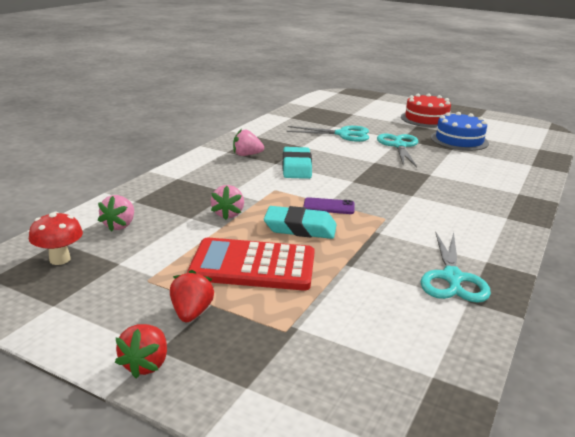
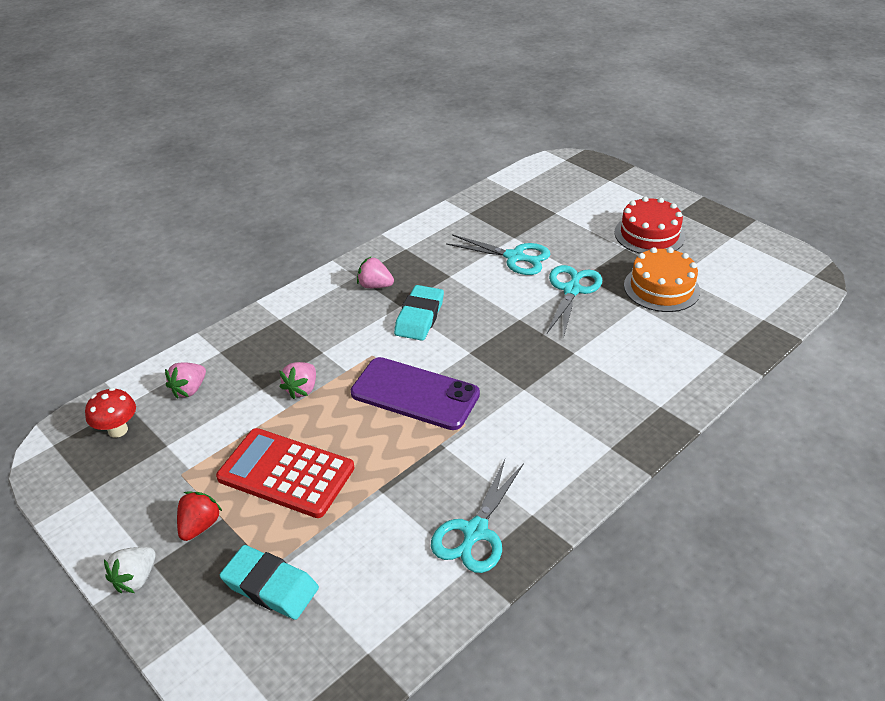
camera: 20 degrees right, 15 degrees up
red strawberry [115,324,167,378] -> white strawberry [104,547,155,593]
turquoise eraser [264,206,337,239] -> turquoise eraser moved to [220,545,319,620]
purple phone [303,197,355,214] -> purple phone [351,357,480,430], size x2.12
blue cake [431,112,489,151] -> orange cake [624,247,700,312]

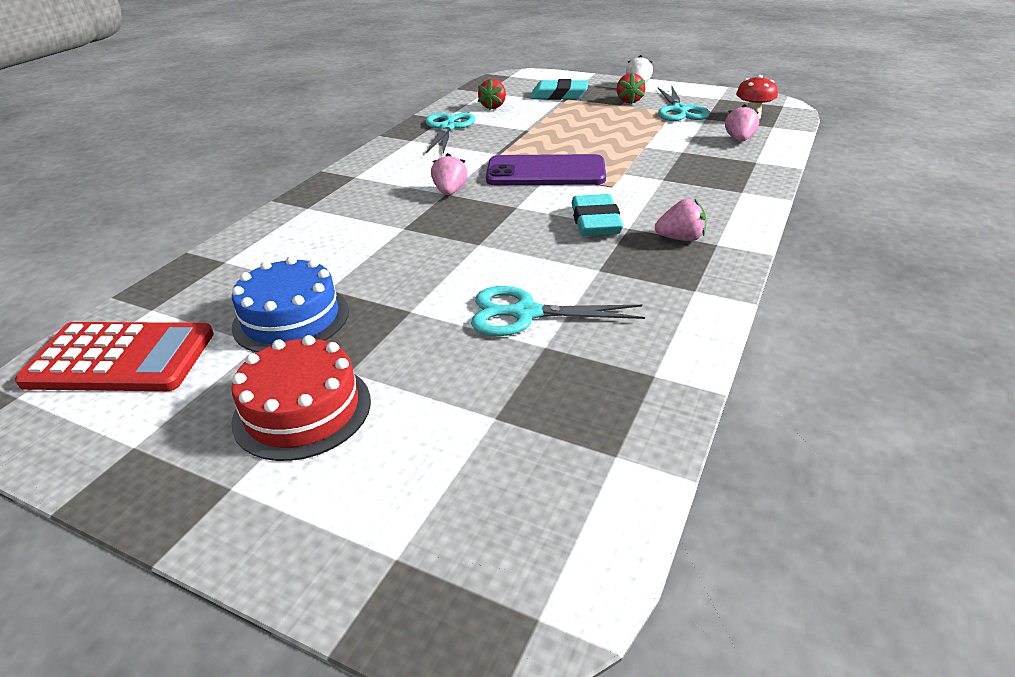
camera: 160 degrees right, 5 degrees down
red calculator [216,428,355,518] -> red calculator moved to [15,322,214,391]
pink strawberry [279,362,316,399] -> pink strawberry moved to [431,153,468,195]
turquoise scissors [547,265,602,339] -> turquoise scissors moved to [658,87,710,121]
orange cake [624,247,700,312] -> blue cake [232,256,349,353]
none -> red strawberry [478,79,506,110]

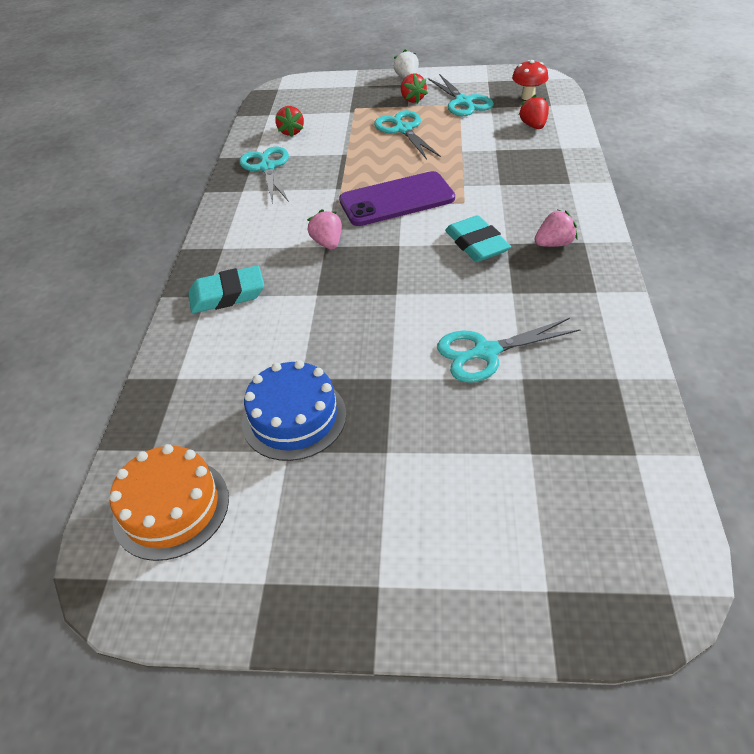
camera: 20 degrees left, 10 degrees up
red calculator [15,322,214,391] -> orange cake [109,444,229,561]
red cake [231,335,371,461] -> none
turquoise eraser [531,79,588,100] -> turquoise eraser moved to [188,266,264,314]
pink strawberry [725,104,759,142] -> red strawberry [519,95,549,129]
none -> turquoise scissors [374,110,441,159]

